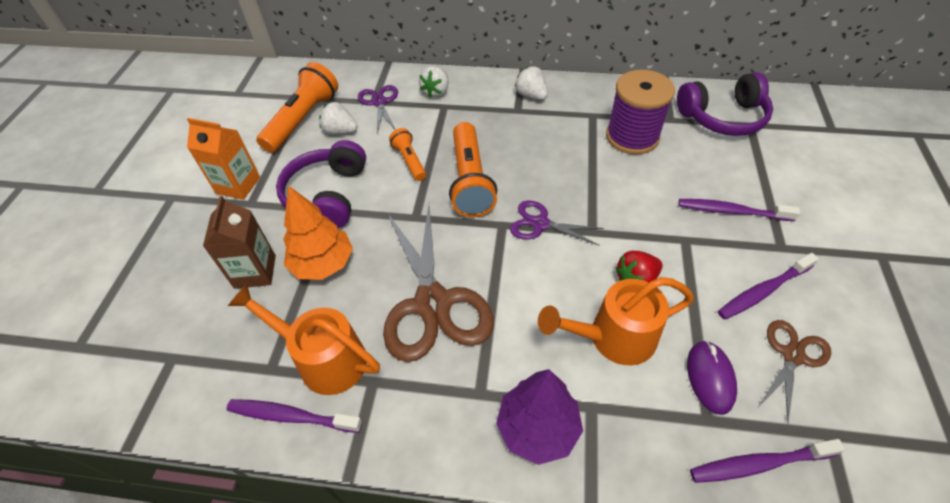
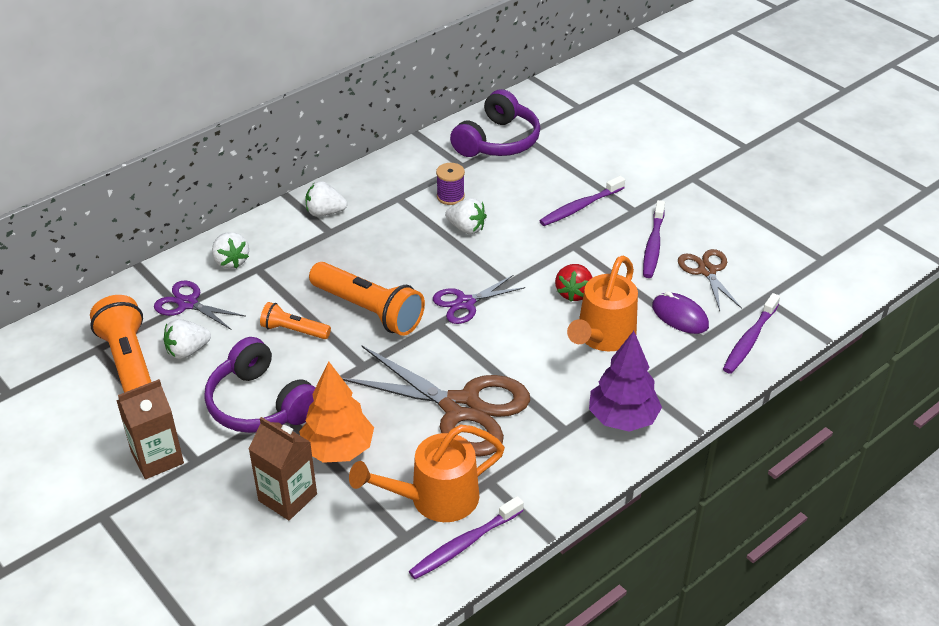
camera: 50 degrees left, 10 degrees down
orange carton [187,118,260,200] -> brown carton [116,379,184,479]
purple spool [606,70,675,155] -> purple spool [436,163,465,205], size x0.50
none -> white strawberry [445,198,487,234]

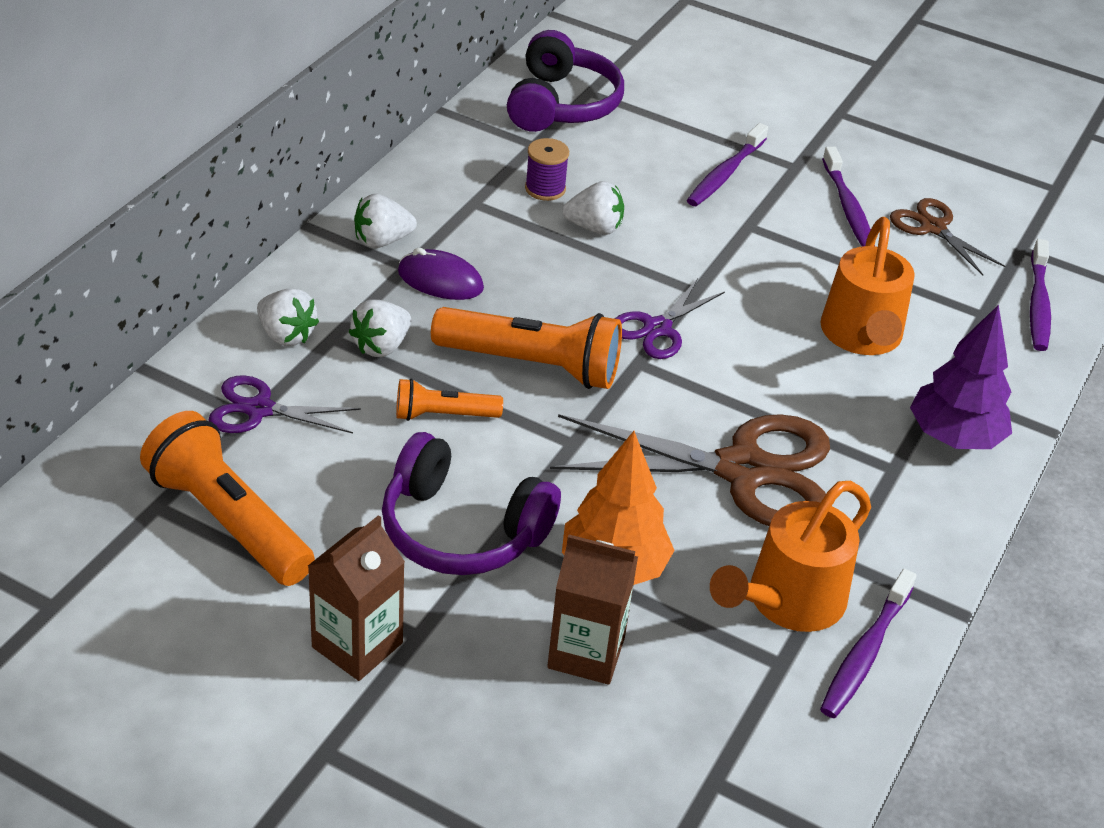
camera: 25 degrees left, 0 degrees up
white strawberry [164,319,211,359] -> white strawberry moved to [349,300,411,357]
red strawberry [555,264,593,302] -> none
purple mouse [652,291,709,334] -> purple mouse moved to [398,248,484,300]

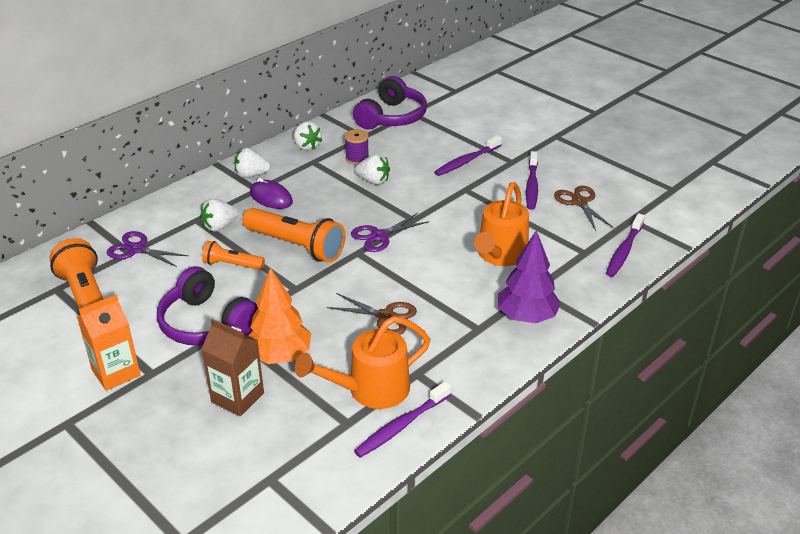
camera: 20 degrees right, 5 degrees down
white strawberry [257,289,319,346] -> white strawberry moved to [294,121,322,151]
brown carton [308,515,405,681] -> orange carton [77,295,141,391]
brown scissors [550,414,830,526] -> brown scissors [327,293,417,335], size x0.52

